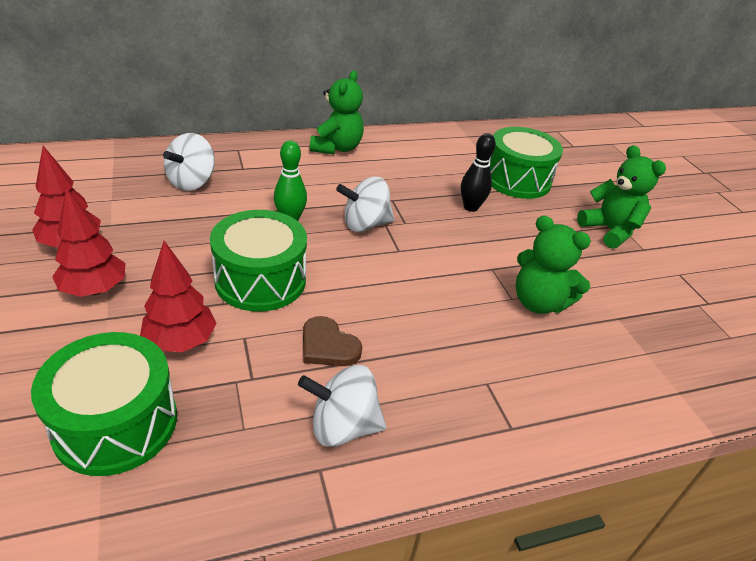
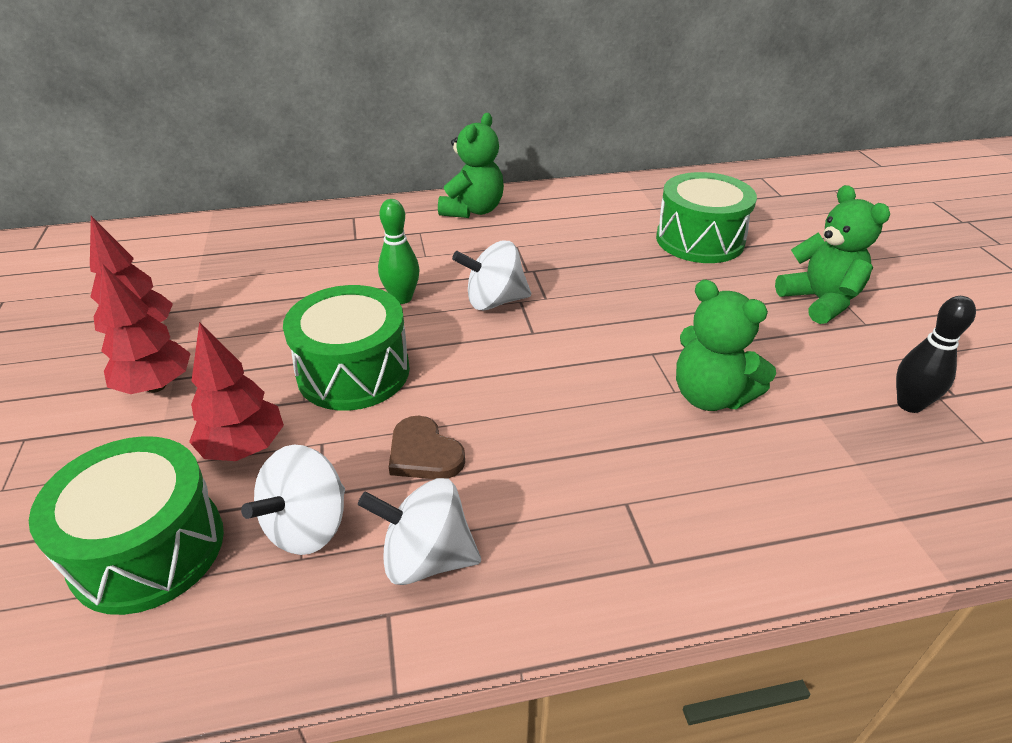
camera: 10 degrees right, 0 degrees up
white spinning top [163,133,215,191] -> white spinning top moved to [241,445,345,555]
black bowling pin [461,133,496,212] -> black bowling pin moved to [896,296,976,413]

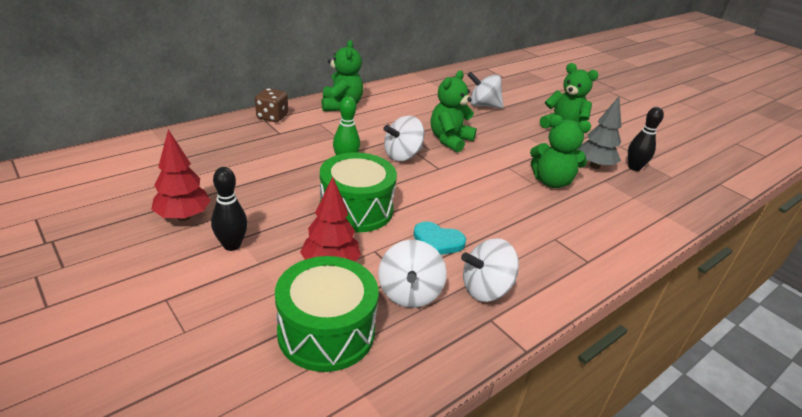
camera: 30 degrees left, 5 degrees down
red tree [100,264,191,394] -> black bowling pin [211,167,248,251]
brown heart [389,416,465,479] -> turquoise heart [413,221,466,255]
green drum [656,172,757,263] -> white spinning top [467,72,504,109]
none -> brown dice [255,88,288,122]
none -> green teddy bear [431,71,477,153]
none -> grey tree [578,97,621,169]

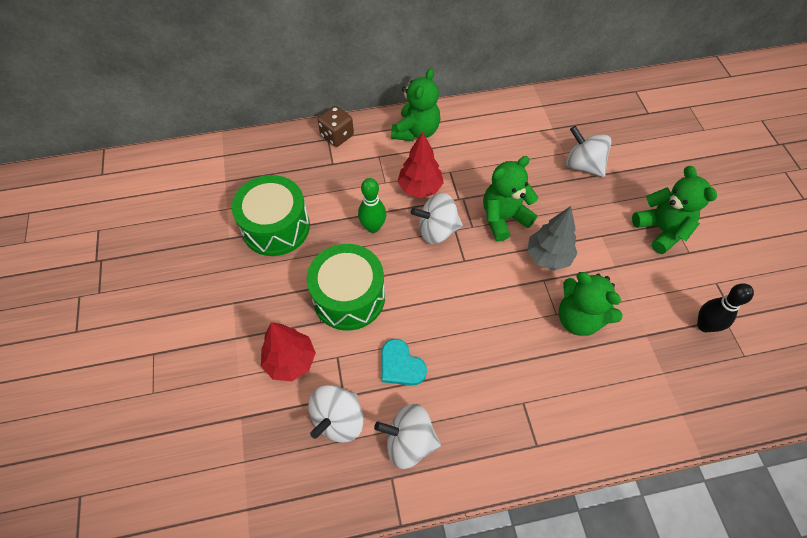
camera: 30 degrees right, 25 degrees up
red tree [151,129,211,221] -> red tree moved to [397,132,444,198]
black bowling pin [211,167,248,251] -> none
green drum [275,256,378,372] -> green drum moved to [232,175,310,256]
grey tree [578,97,621,169] -> grey tree moved to [527,206,577,271]

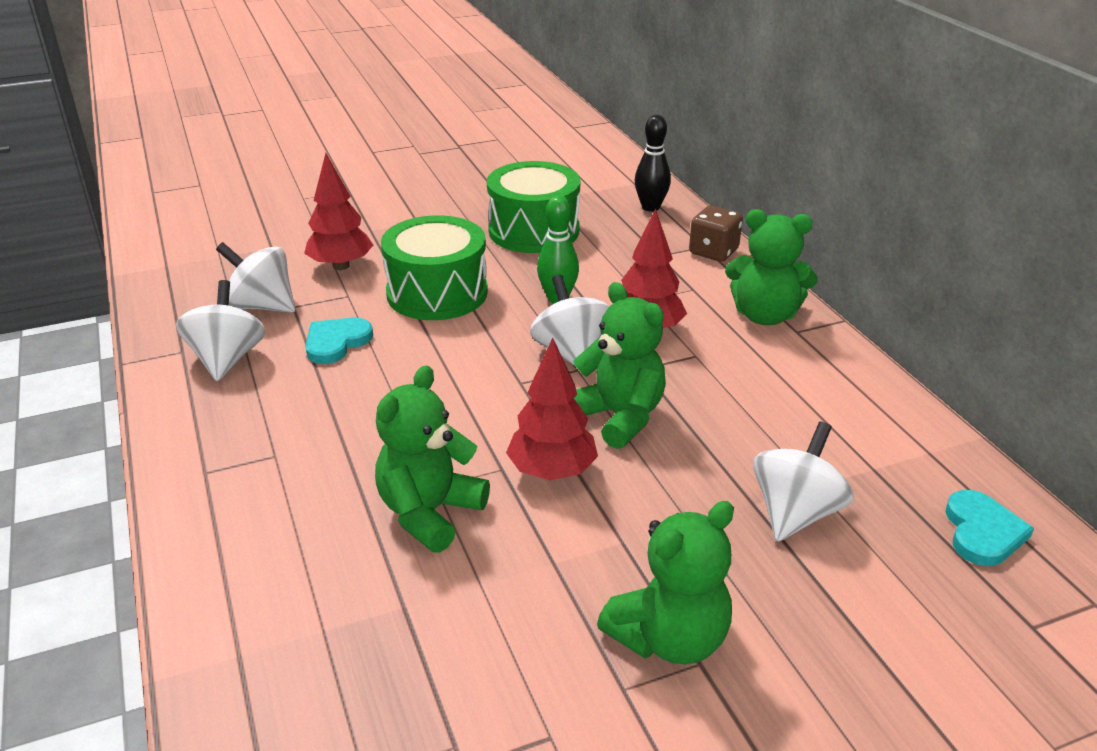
camera: 80 degrees right, 25 degrees down
grey tree [527,206,577,271] -> red tree [506,338,598,480]
black bowling pin [697,283,754,332] -> black bowling pin moved to [635,115,671,212]
none -> turquoise heart [946,490,1034,566]

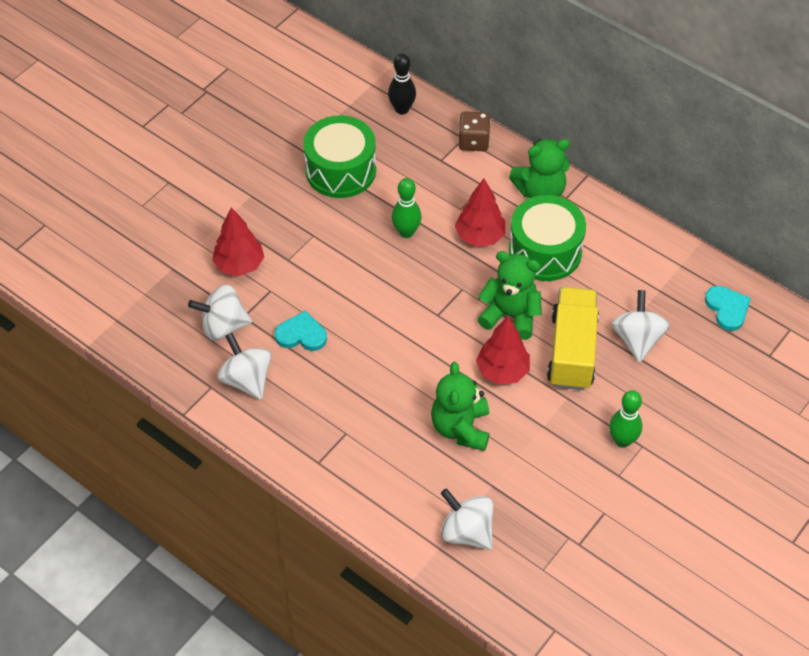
camera: 30 degrees left, 20 degrees up
turquoise heart [305,317,373,364] -> turquoise heart turned 90 degrees clockwise [275,310,327,351]
green drum [381,215,488,320] -> green drum moved to [509,195,586,281]
white spinning top [530,275,609,367] -> white spinning top moved to [441,488,493,550]
green teddy bear [597,501,734,664] -> green bowling pin [609,390,642,448]
none -> yellow truck [547,287,599,390]

